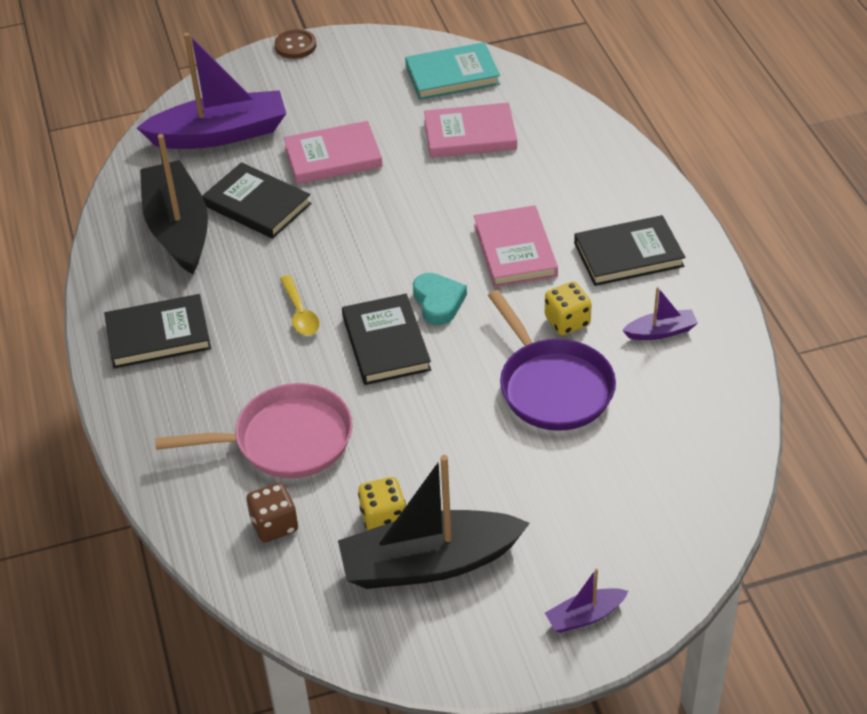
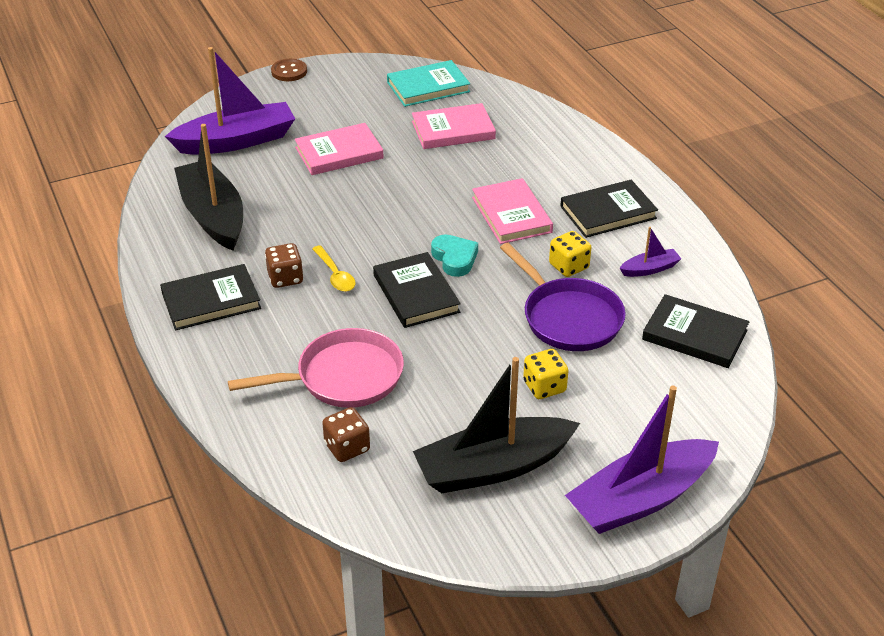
camera: 10 degrees left, 5 degrees down
black book [202,162,312,239] -> black book moved to [642,294,749,368]
yellow dice [358,477,406,530] -> yellow dice moved to [523,349,569,399]
purple boat [545,569,628,633] -> purple boat [565,386,719,534], size x2.23
none -> brown dice [265,243,303,288]

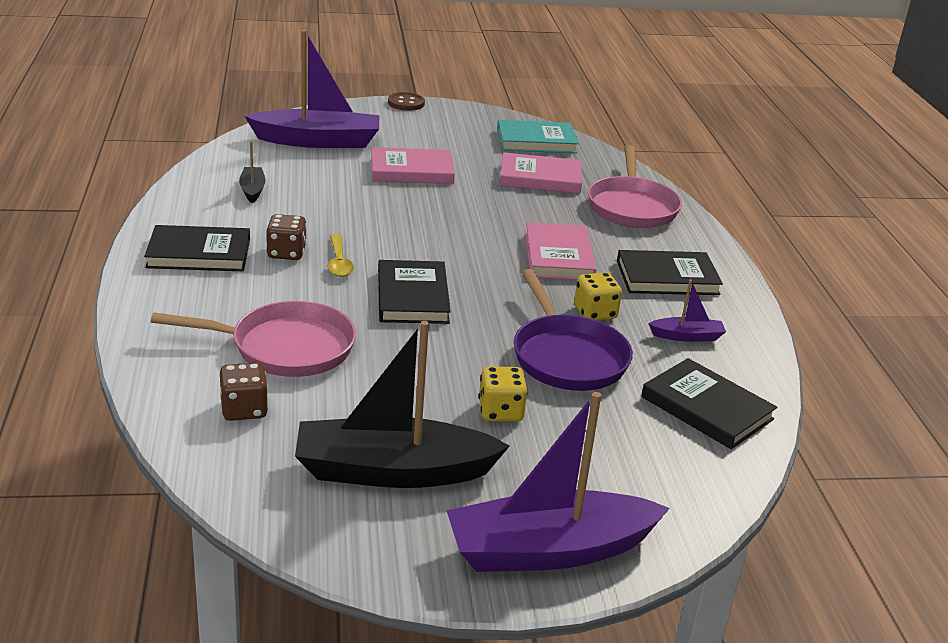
camera: 15 degrees right, 10 degrees down
black boat [174,124,243,251] -> black boat [239,141,266,203], size x0.45
turquoise heart [431,235,478,277] -> none
none -> pink pan [588,145,682,228]

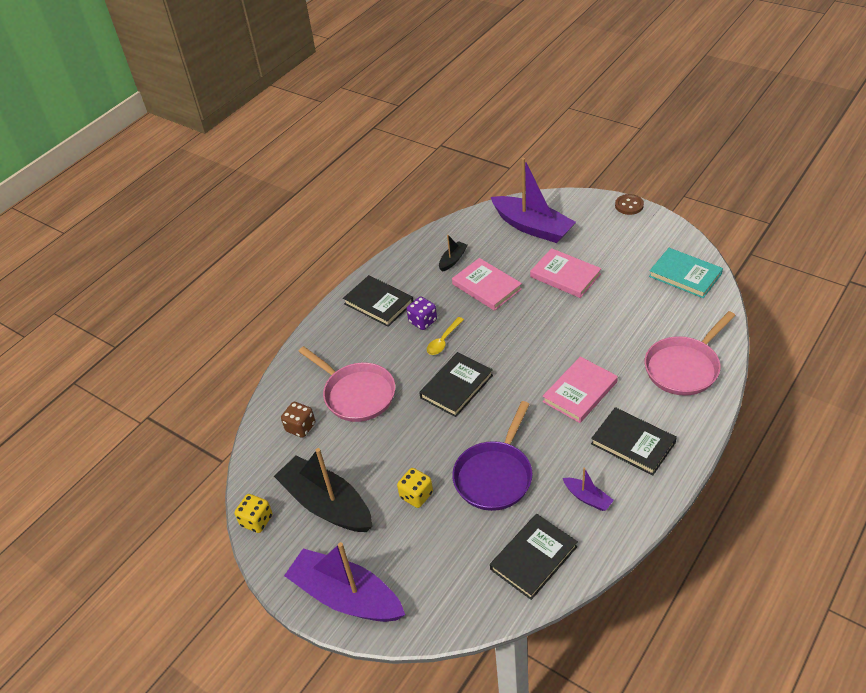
camera: 50 degrees right, 15 degrees up
brown dice [266,214,307,260] -> purple dice [407,297,437,330]
pink book [500,152,582,194] -> pink book moved to [452,258,522,311]
yellow dice [574,273,622,320] -> yellow dice moved to [235,494,273,533]
black book [641,358,777,449] -> black book turned 45 degrees clockwise [490,514,578,600]

